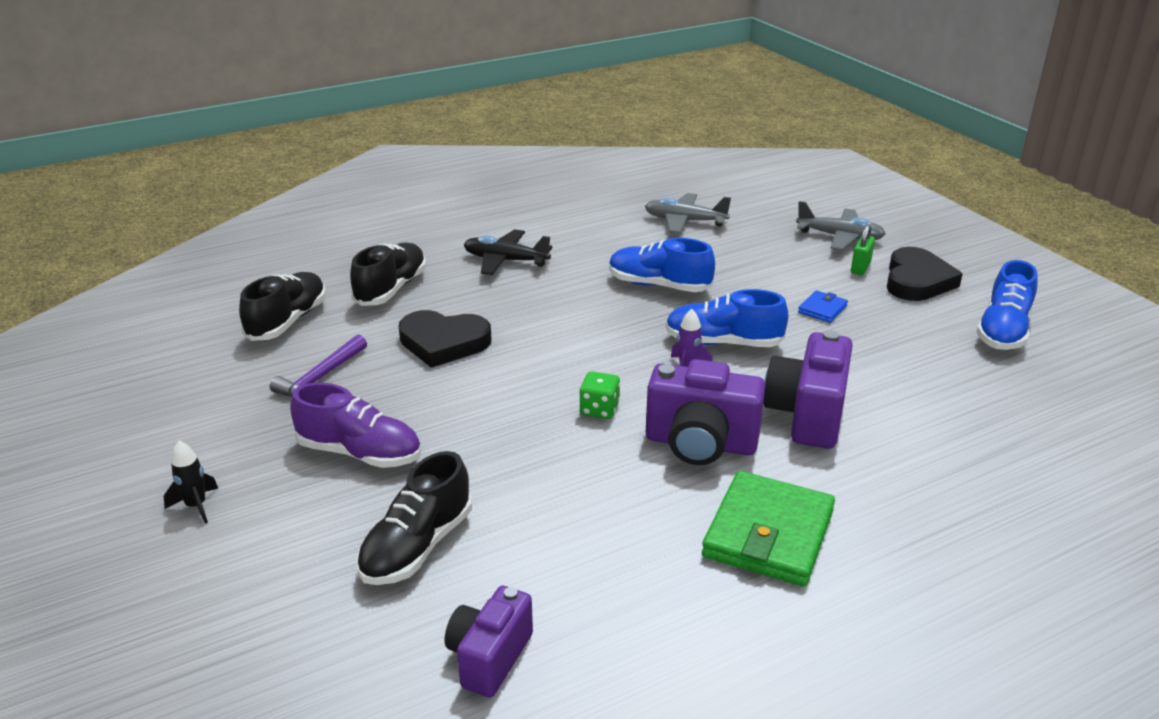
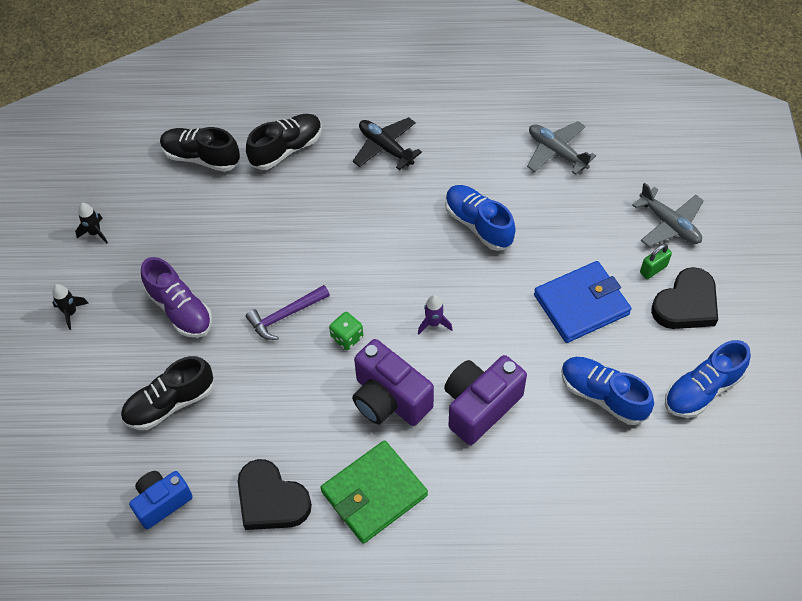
camera: 30 degrees right, 25 degrees up
black shoe [239,272,326,341] -> black shoe turned 120 degrees counterclockwise [160,127,240,172]
purple hammer [270,334,367,397] -> purple hammer moved to [246,285,330,340]
black heart [398,310,492,368] -> black heart moved to [238,459,312,530]
purple camera [445,586,533,698] -> blue camera [129,471,193,529]
blue shoe [665,289,789,347] -> blue shoe moved to [561,357,654,425]
blue wallet [798,290,848,323] -> blue wallet [534,261,631,343], size x2.17
none -> black rocket [75,203,108,244]

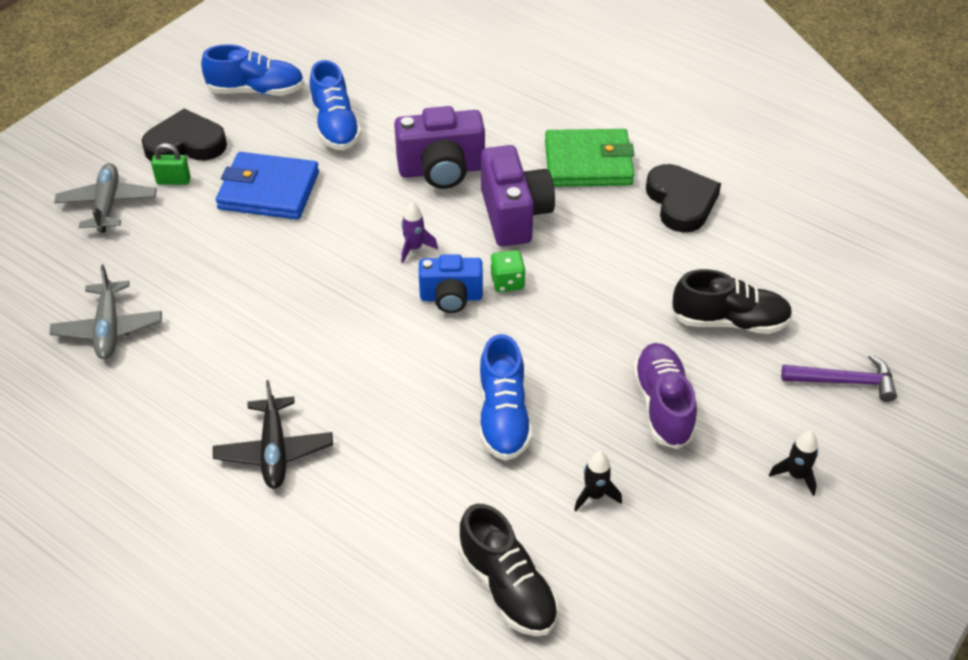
camera: 145 degrees left, 10 degrees down
black rocket [75,203,108,244] -> black rocket moved to [574,451,622,511]
blue camera [129,471,193,529] -> blue camera moved to [419,254,483,313]
black shoe [246,114,322,170] -> none
purple hammer [246,285,330,340] -> purple hammer moved to [781,354,897,402]
blue shoe [445,185,516,251] -> blue shoe moved to [479,334,532,461]

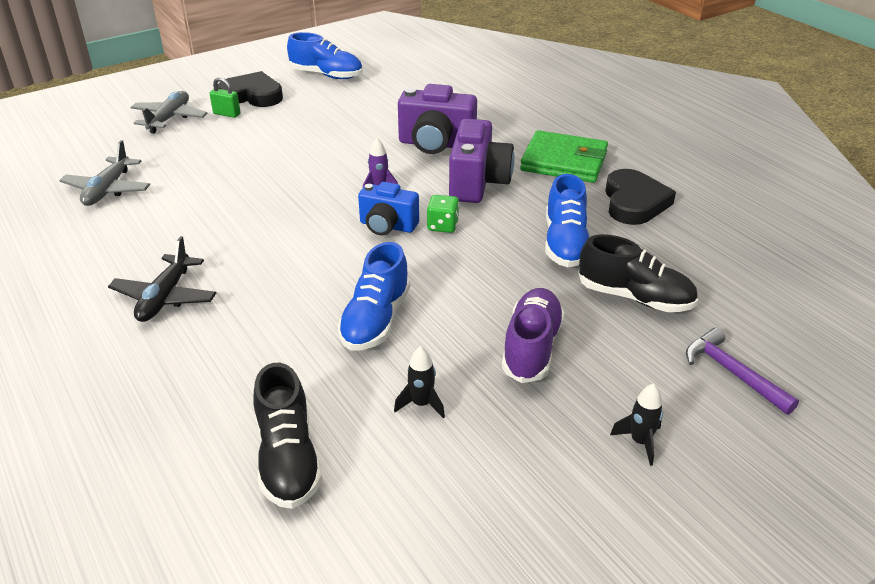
camera: 20 degrees right, 10 degrees down
blue wallet [216,152,319,220] -> none
blue shoe [310,60,361,150] -> blue shoe moved to [545,174,589,267]
purple hammer [781,354,897,402] -> purple hammer turned 150 degrees counterclockwise [686,327,799,415]

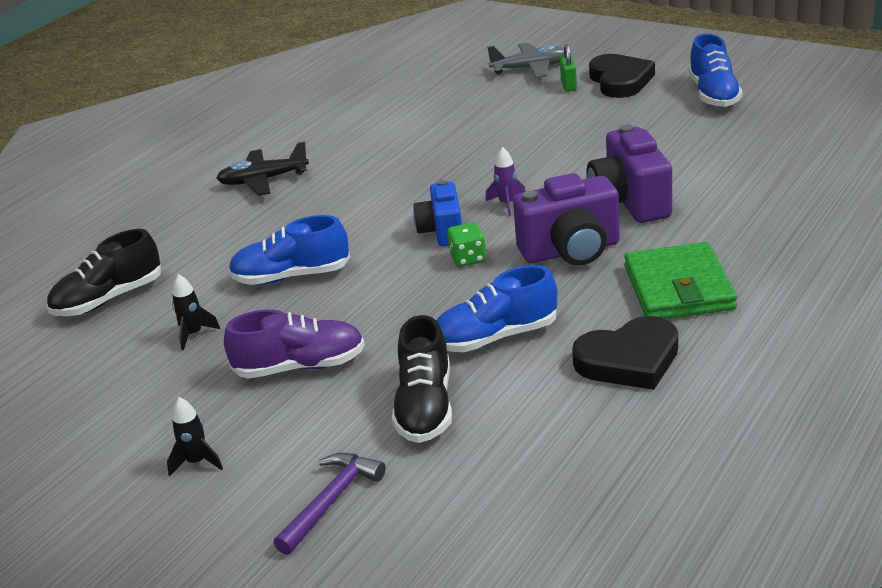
camera: 70 degrees right, 5 degrees down
grey plane [59,140,150,206] -> none

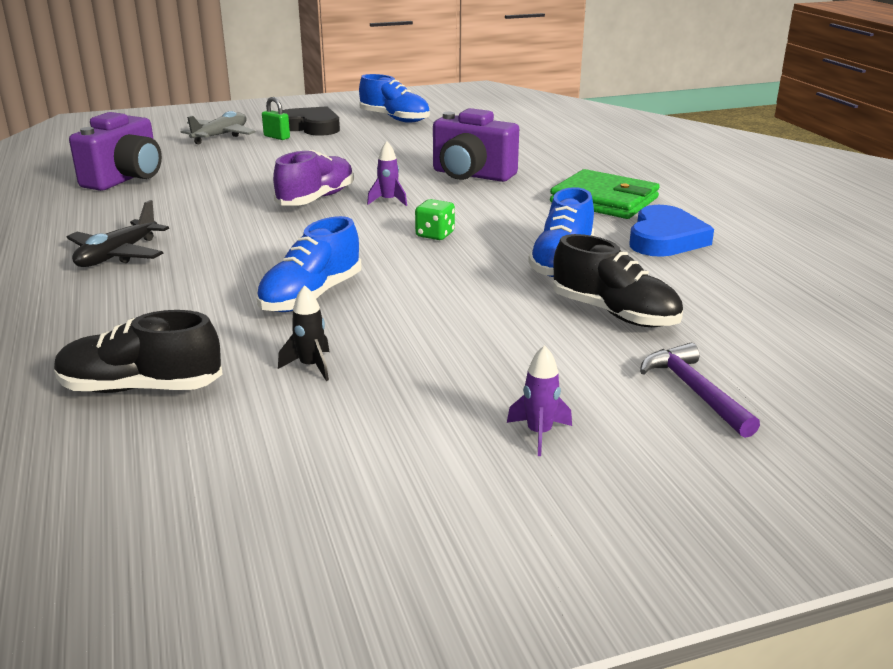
camera: 55 degrees left, 5 degrees down
black shoe [47,229,161,316] -> black shoe turned 90 degrees clockwise [54,310,223,393]
black rocket [167,397,223,476] -> purple rocket [507,345,572,456]
purple shoe [224,310,365,378] -> purple shoe moved to [273,150,354,206]
blue camera [413,180,462,246] -> none
purple camera [513,173,620,266] -> purple camera moved to [69,112,162,191]
black heart [572,316,678,390] -> blue heart [629,205,714,257]

